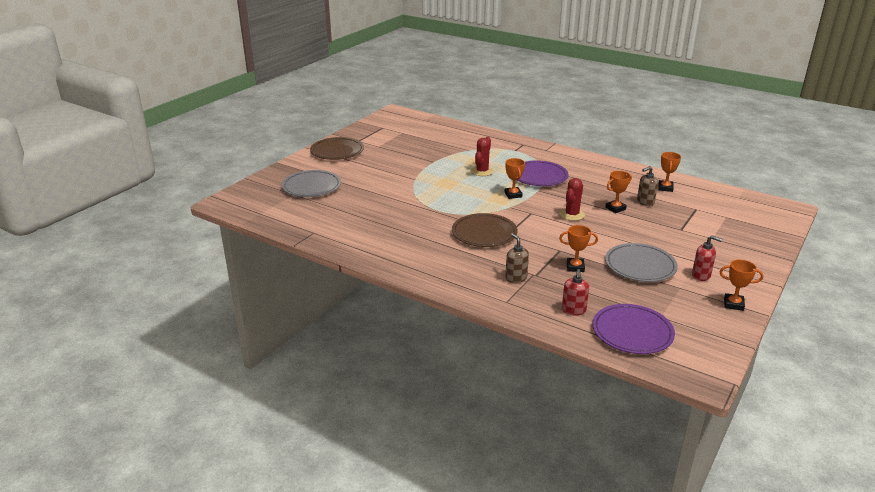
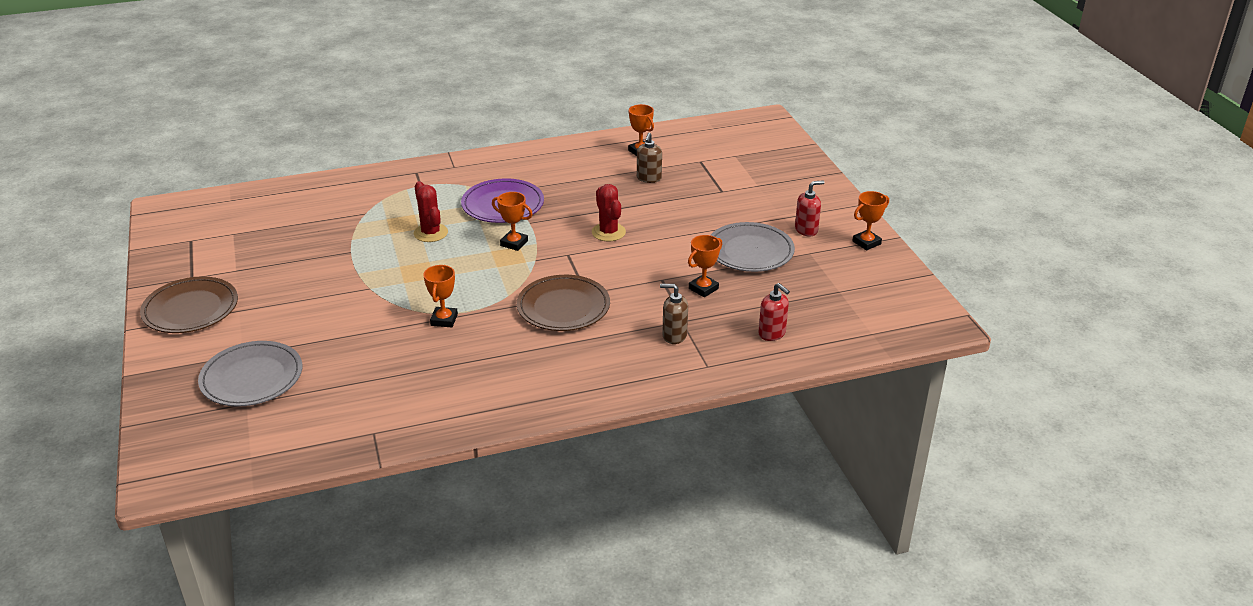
camera: 50 degrees left, 5 degrees up
purple plate [592,304,675,354] -> none
orange trophy [605,171,632,213] -> orange trophy moved to [423,265,458,327]

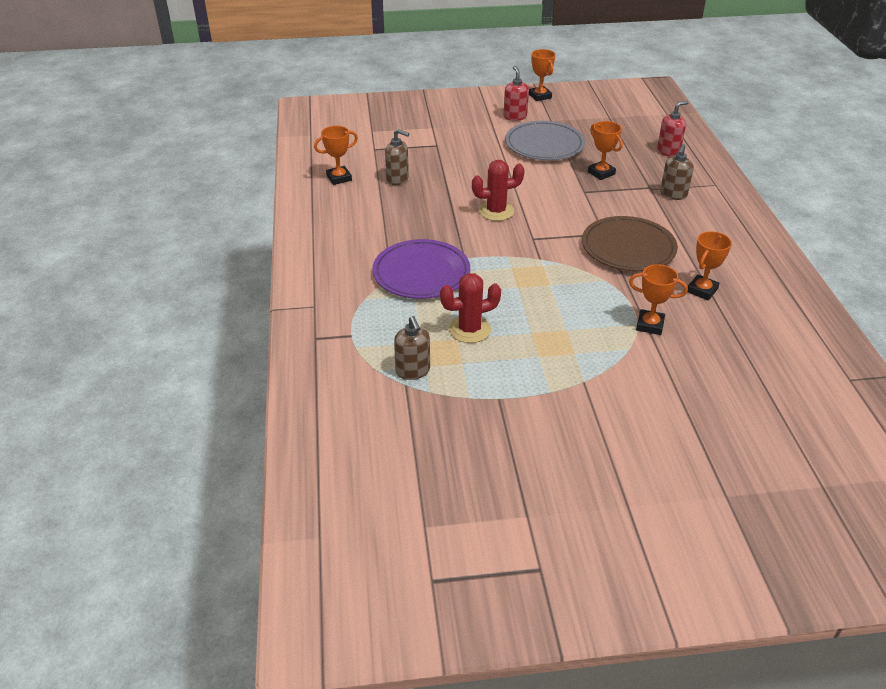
camera: 80 degrees left, 5 degrees up
brown plate [140,276,238,333] -> none
grey plate [198,341,302,407] -> none
orange trophy [492,192,533,251] -> orange trophy moved to [688,231,732,300]
none -> brown soap dispenser [394,316,430,380]

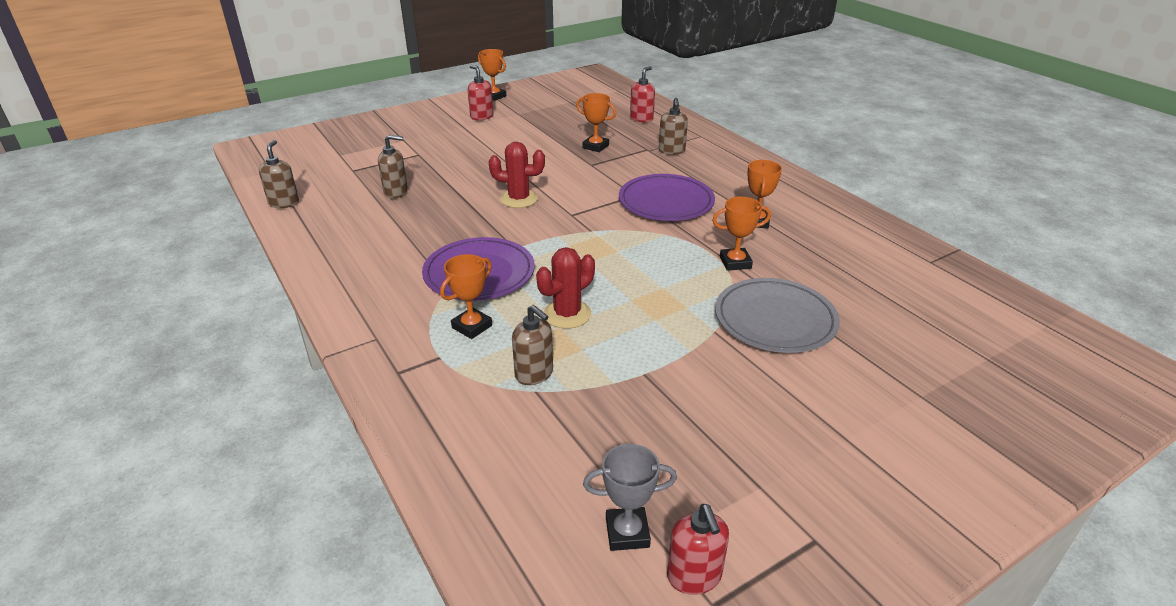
camera: 25 degrees left, 5 degrees down
orange trophy [314,126,358,185] -> orange trophy moved to [440,254,492,339]
red cactus [472,160,525,221] -> red cactus turned 45 degrees clockwise [489,142,545,208]
grey plate [505,121,585,160] -> grey plate moved to [715,278,840,353]
brown plate [582,216,678,271] -> purple plate [619,174,715,221]
none -> brown soap dispenser [259,140,299,208]
none -> grey trophy [583,444,677,551]
none -> red soap dispenser [667,504,729,595]

